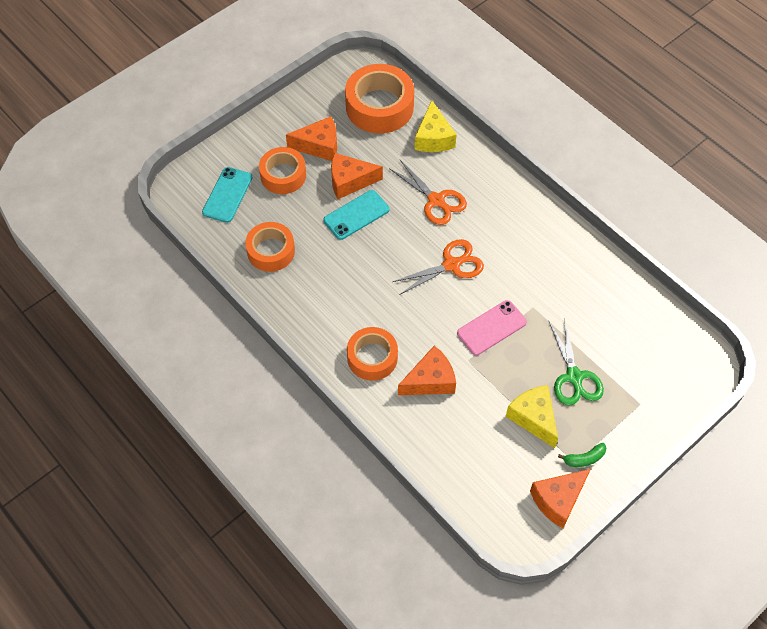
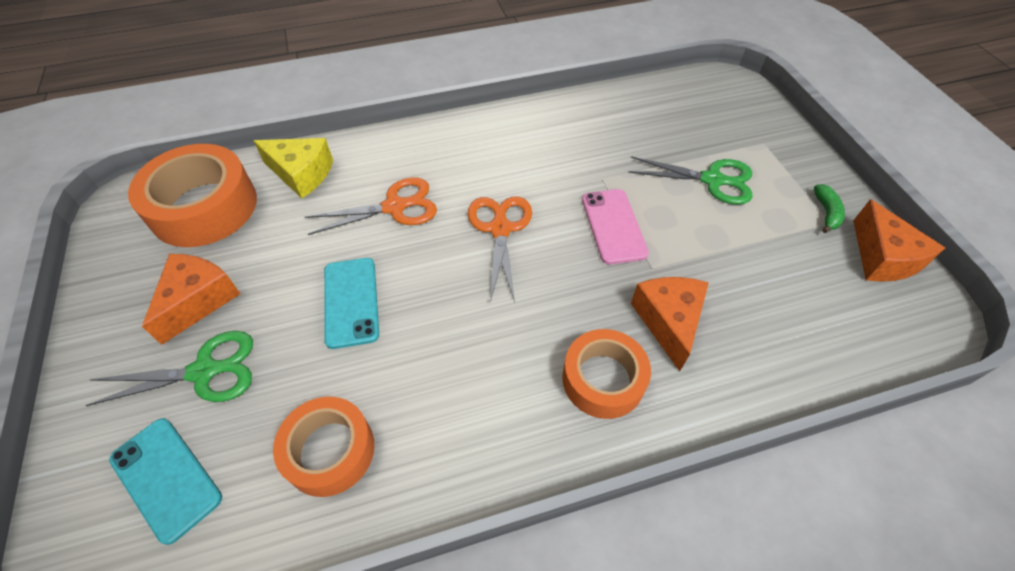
camera: 65 degrees left, 5 degrees down
orange tape [259,147,306,194] -> green scissors [85,331,253,406]
orange cheese [331,153,383,199] -> none
yellow cheese [506,385,558,448] -> none

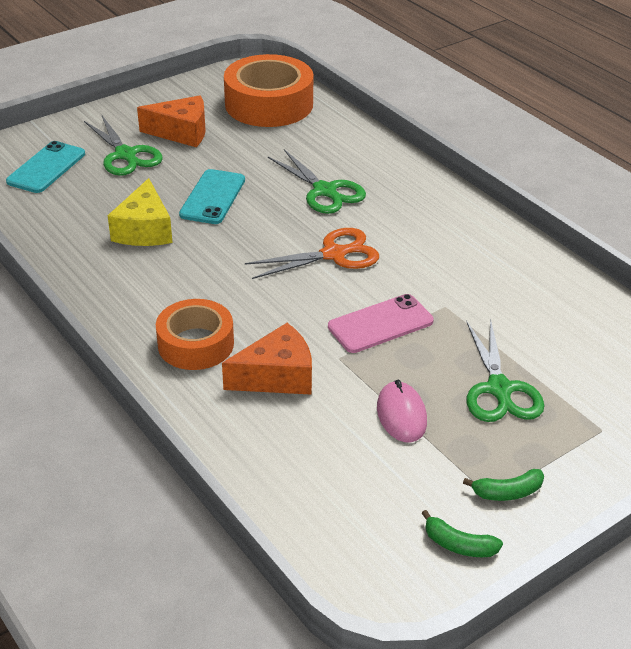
camera: 70 degrees right, 15 degrees down
yellow cheese [254,138,333,198] -> yellow cheese moved to [107,178,173,246]
orange tape [273,397,374,497] -> none
orange scissors [305,177,437,235] -> green scissors [268,149,366,214]
turquoise phone [324,258,379,349] -> turquoise phone turned 45 degrees counterclockwise [179,169,245,224]
orange cheese [853,199,945,282] -> green banana [422,510,503,557]
none -> pink mouse [377,380,427,443]

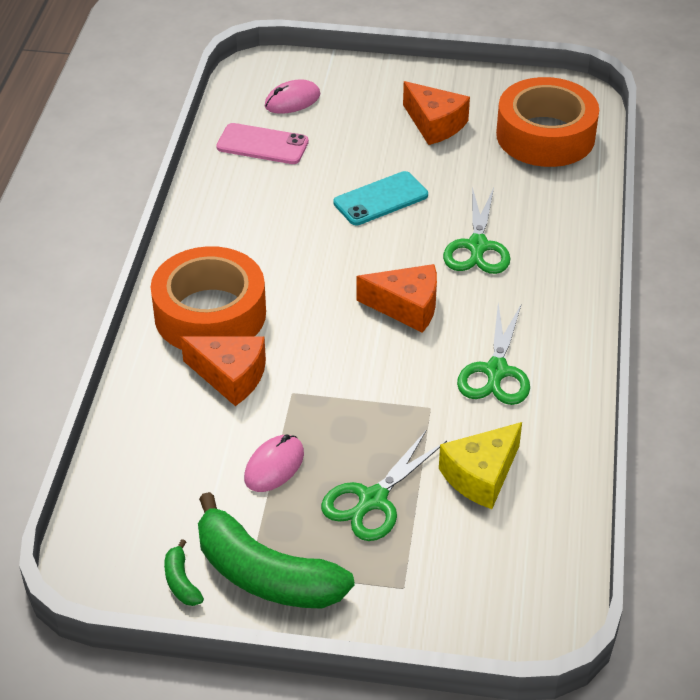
camera: 45 degrees right, 5 degrees up
turquoise phone [6,141,85,193] -> pink mouse [265,79,320,114]
green scissors [84,114,163,176] -> green scissors moved to [457,303,530,405]
yellow cheese [107,178,173,246] -> yellow cheese moved to [439,422,522,509]
orange tape [156,299,234,370] -> orange tape [151,246,266,350], size x1.55
orange scissors [245,228,379,279] -> orange cheese [356,264,437,333]
pink phone [328,294,434,353] -> pink phone moved to [216,123,309,164]
green banana [463,469,544,501] -> green banana [198,492,354,609], size x2.38

